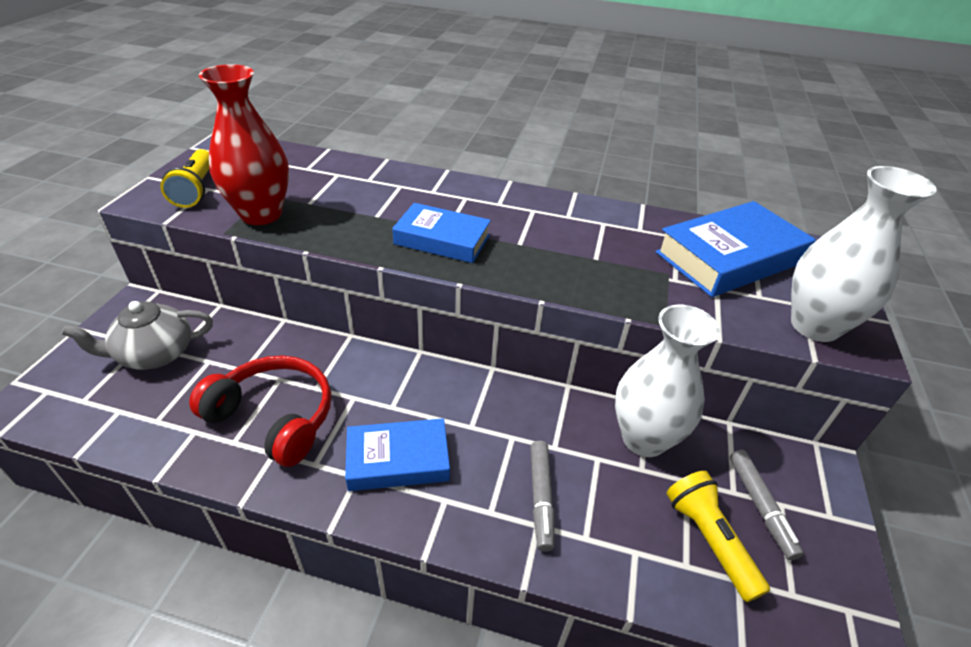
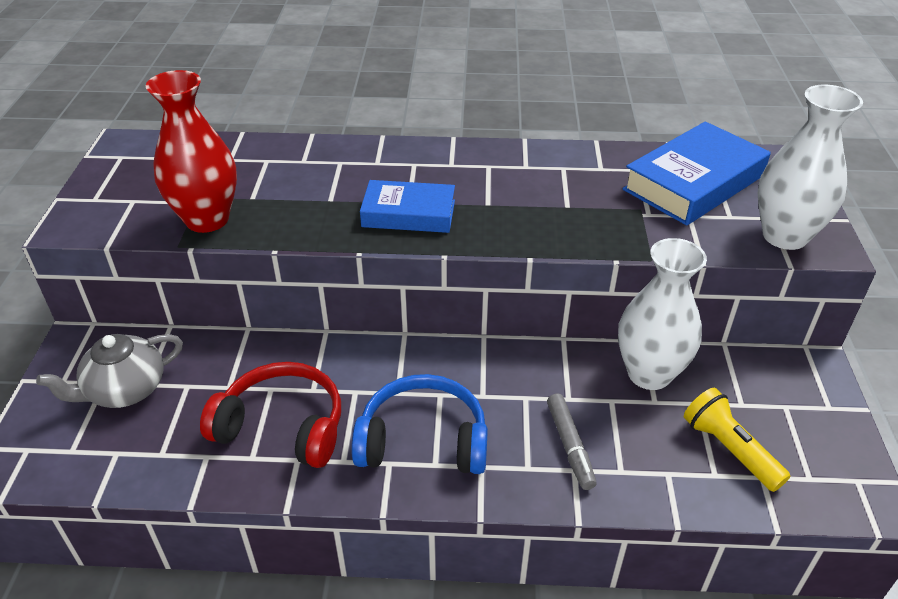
camera: 10 degrees left, 0 degrees up
yellow flashlight [160,149,210,208] -> none
blue book [345,418,450,491] -> blue headphones [351,374,488,474]
grey marker [730,450,804,560] -> none

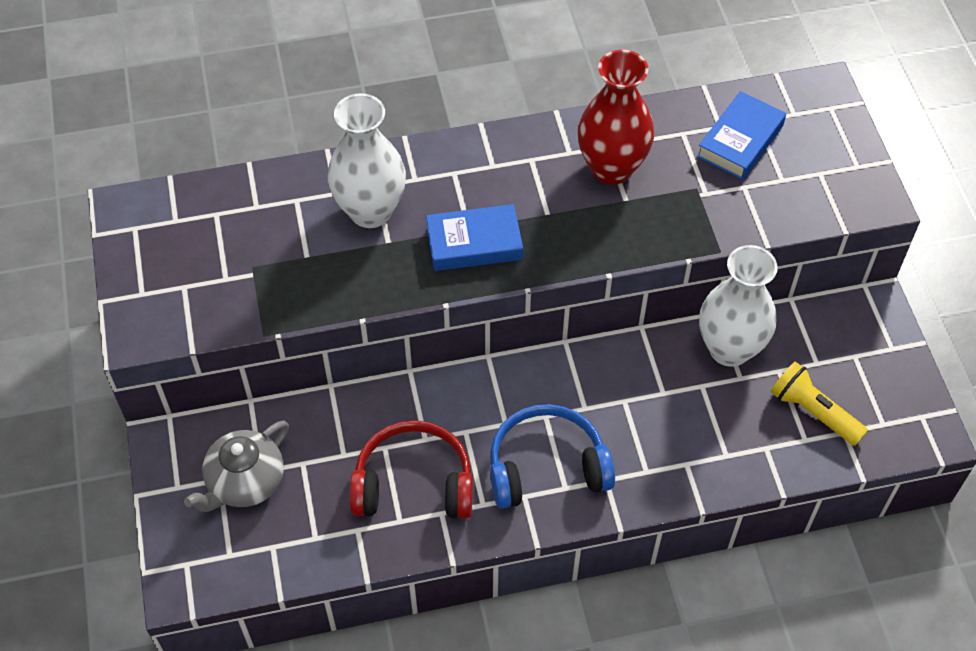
camera: 15 degrees left, 15 degrees up
red vase [146,70,237,233] -> red vase moved to [578,50,654,185]
grey marker [547,394,597,490] -> none
blue book [622,121,771,225] -> blue book [697,91,786,180], size x0.66
white vase [758,85,863,250] -> white vase moved to [328,93,406,228]

